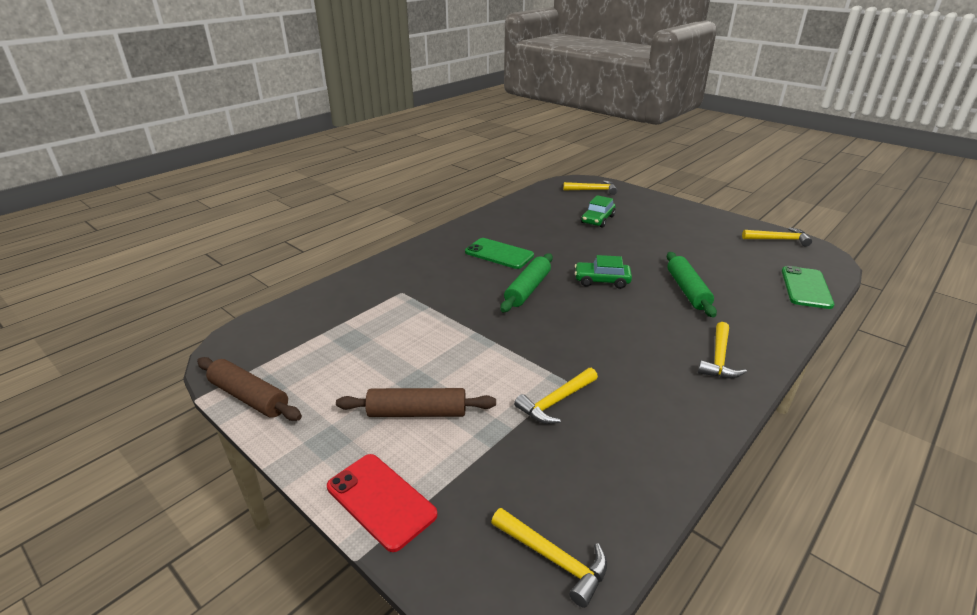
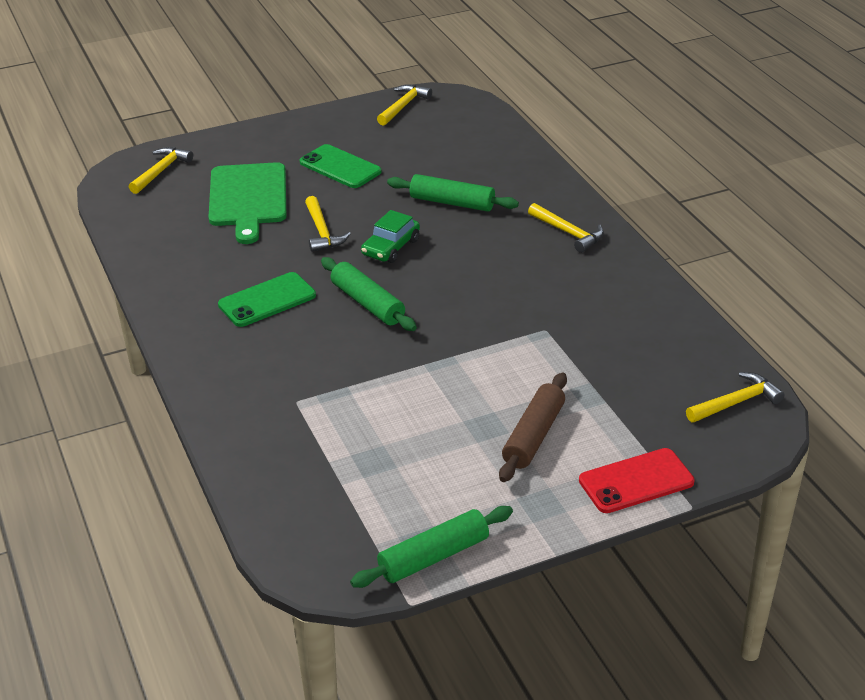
camera: 65 degrees left, 5 degrees up
brown rolling pin [197,357,302,421] -> green rolling pin [350,506,513,588]
yellow hammer [514,368,598,424] -> yellow hammer moved to [305,196,351,252]
green car [581,195,616,228] -> green cutting board [209,162,287,244]
green phone [782,266,834,309] -> green phone moved to [300,144,382,188]

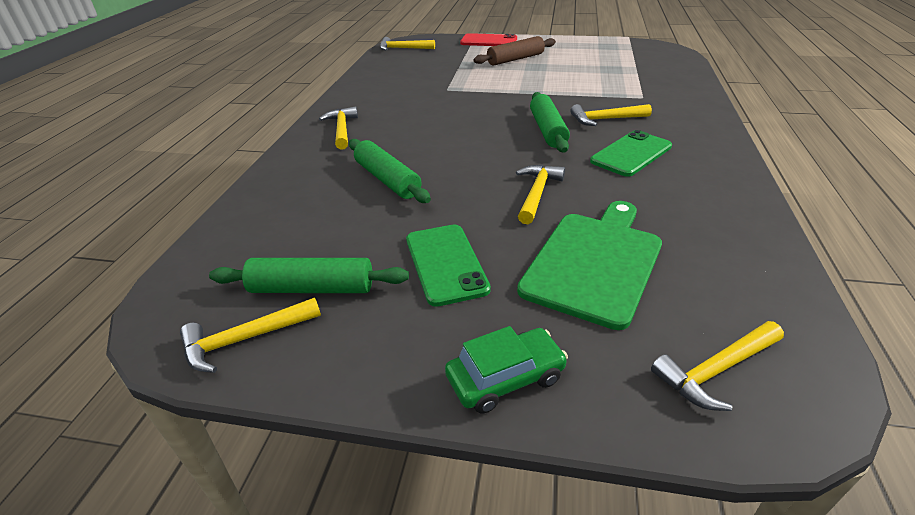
camera: 145 degrees left, 0 degrees up
green phone [218,272,316,327] -> green phone turned 45 degrees counterclockwise [590,130,672,177]
green rolling pin [350,506,513,588] -> green rolling pin moved to [209,258,409,293]
green car [361,210,420,263] -> green car moved to [445,326,568,414]
none -> yellow hammer [570,104,652,126]

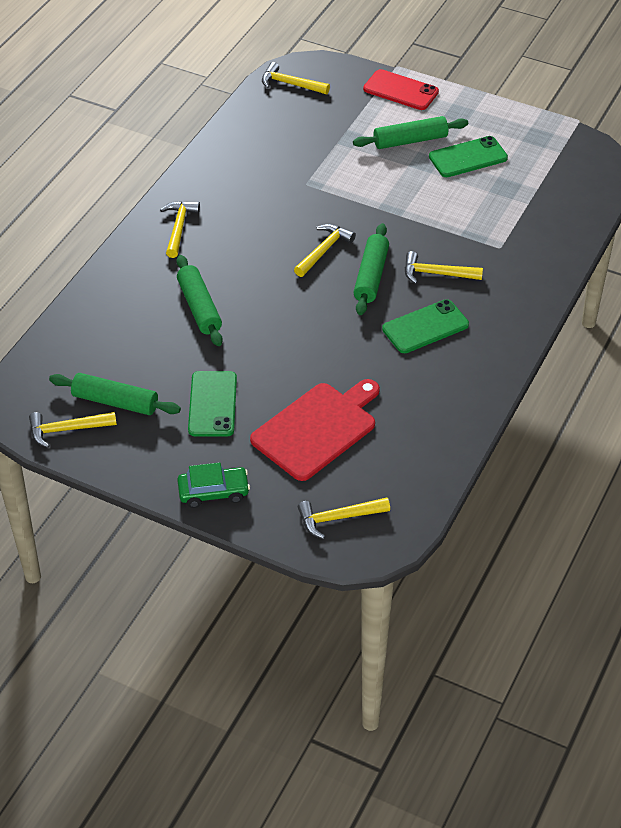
camera: 15 degrees right, 10 degrees up
brown rolling pin [474,36,556,66] -> green rolling pin [353,116,468,149]
yellow hammer [516,165,565,224] -> yellow hammer moved to [294,224,356,277]
green cutting board [517,201,662,330] -> red cutting board [250,379,380,481]
none -> green phone [429,136,508,177]

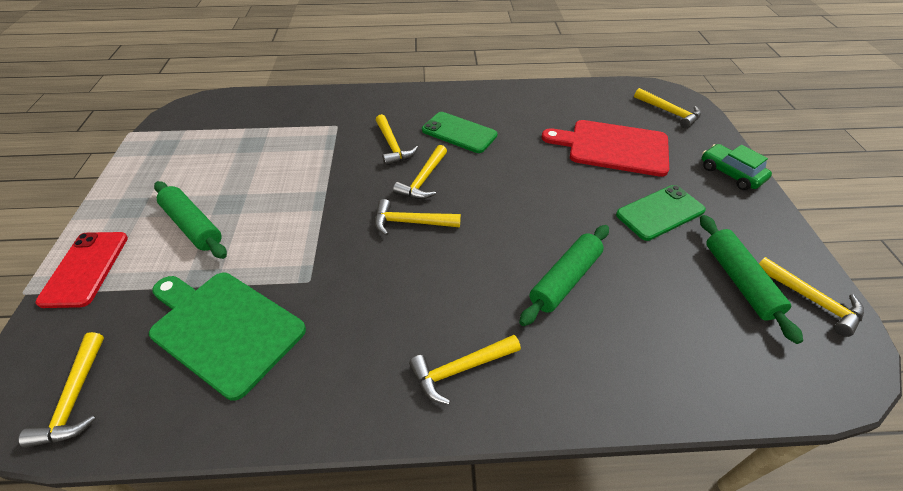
camera: 120 degrees left, 0 degrees up
green rolling pin [353,223,389,315] -> yellow hammer [393,145,447,199]
green phone [429,136,508,177] -> none
none -> green cutting board [149,273,306,401]

